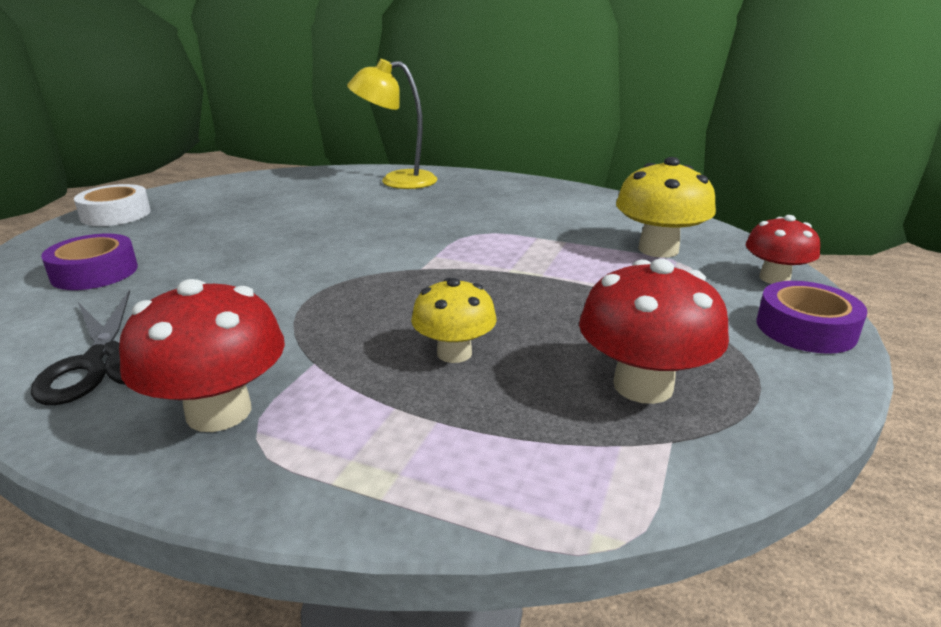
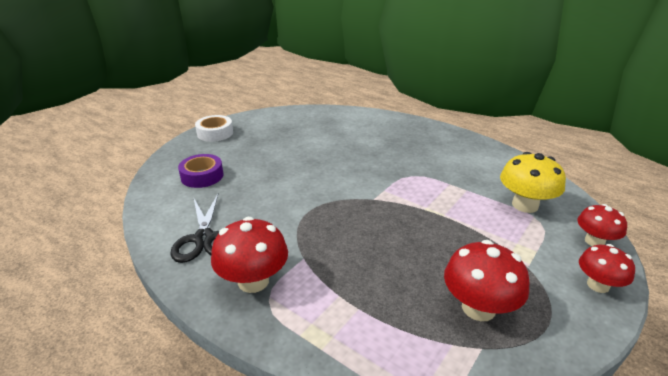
camera: 15 degrees right, 5 degrees up
yellow lamp [347,59,438,189] -> none
yellow mushroom [411,278,497,363] -> none
purple tape [756,281,867,354] -> red mushroom [579,244,635,293]

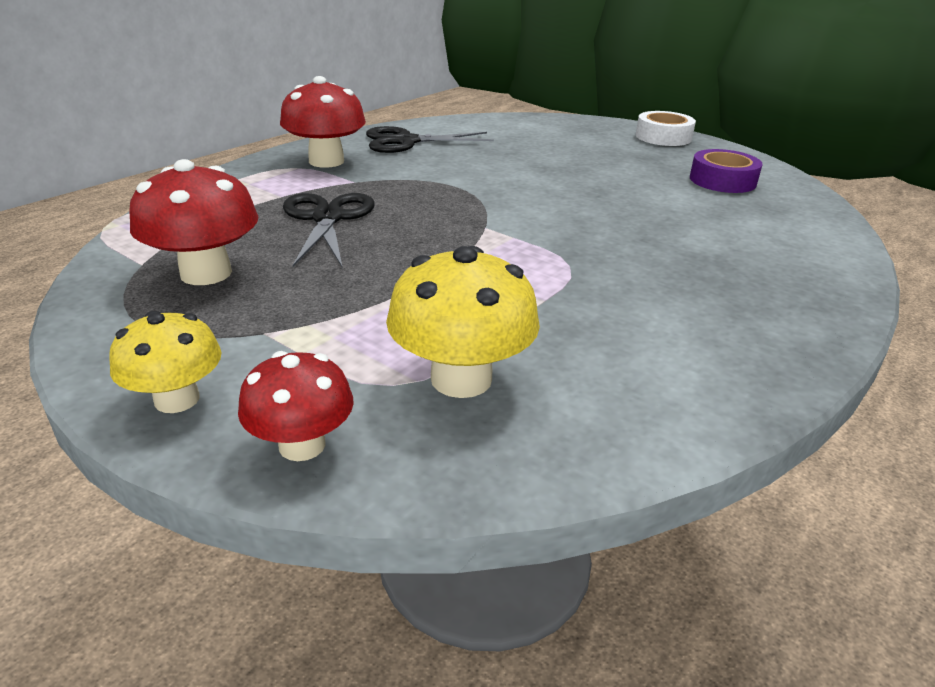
camera: 90 degrees right, 0 degrees up
purple tape [178,154,224,188] -> purple tape moved to [690,149,763,193]
red mushroom [579,244,635,293] -> yellow mushroom [109,311,222,413]
none -> black scissors [283,193,375,269]

